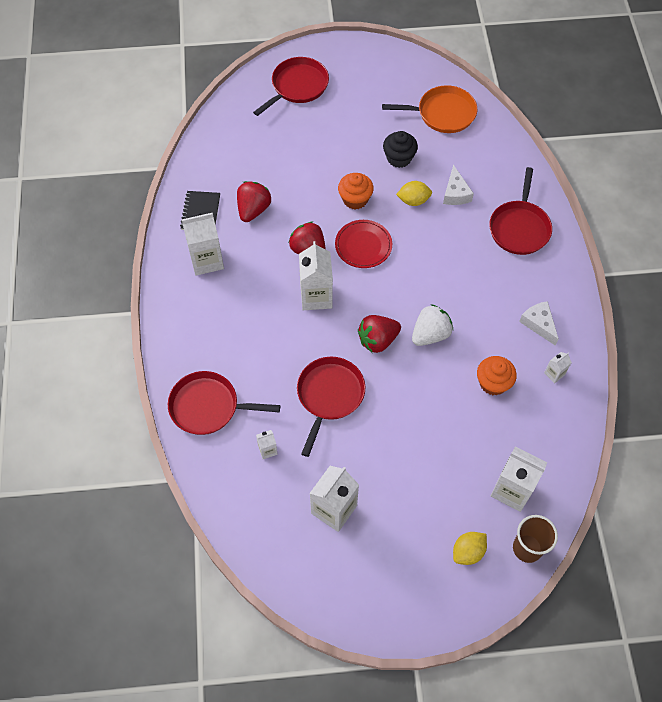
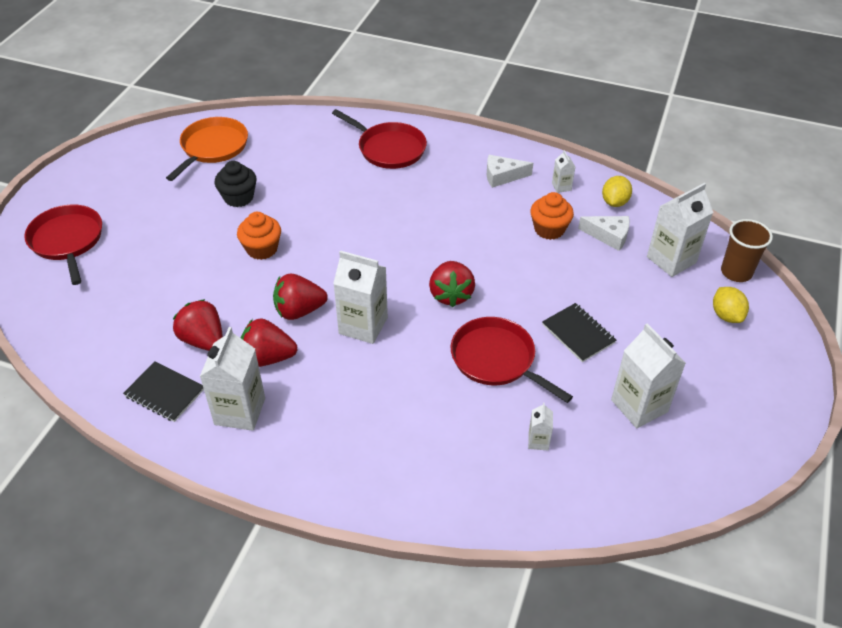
camera: 65 degrees left, 15 degrees down
red pan [168,371,280,435] -> none
red plate [335,220,392,268] -> none
yellow lemon [396,181,432,206] -> yellow lemon moved to [602,176,632,207]
white strawberry [412,304,453,346] -> none
white cheese [443,165,474,205] -> white cheese moved to [578,216,630,251]
none -> red strawberry [241,318,297,367]
none -> black notebook [542,303,616,362]

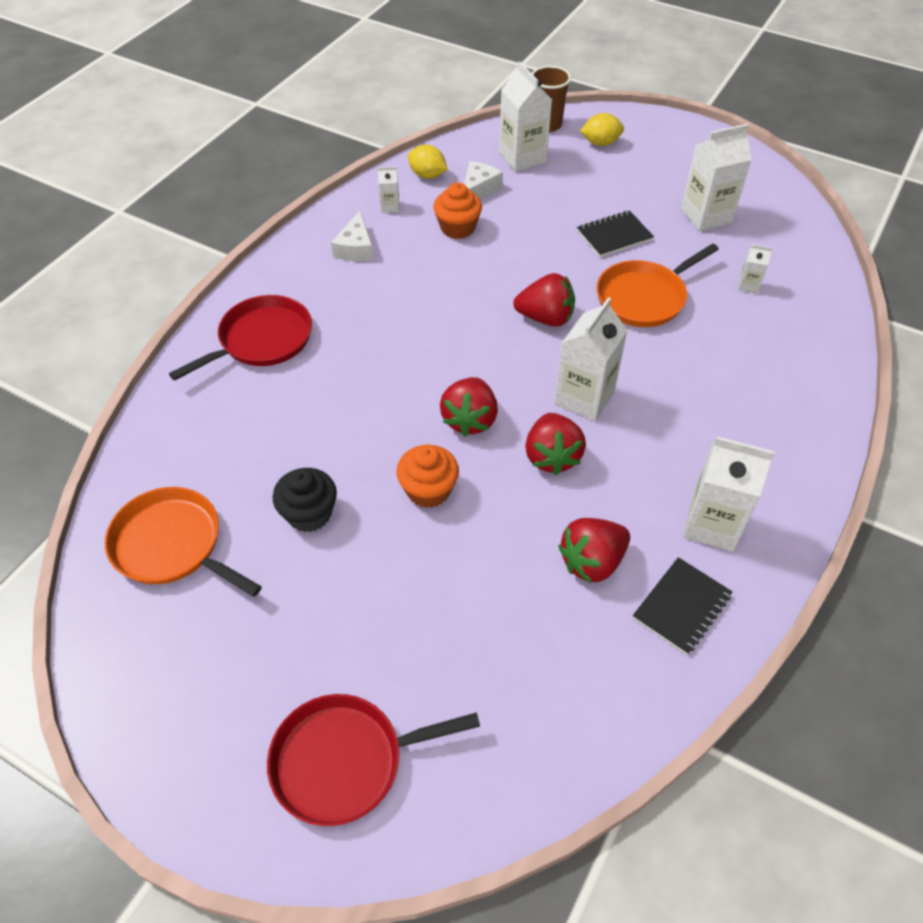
camera: 80 degrees left, 5 degrees up
red strawberry [241,318,297,367] -> red strawberry moved to [440,377,498,436]
red pan [451,317,573,403] -> orange pan [596,243,719,327]

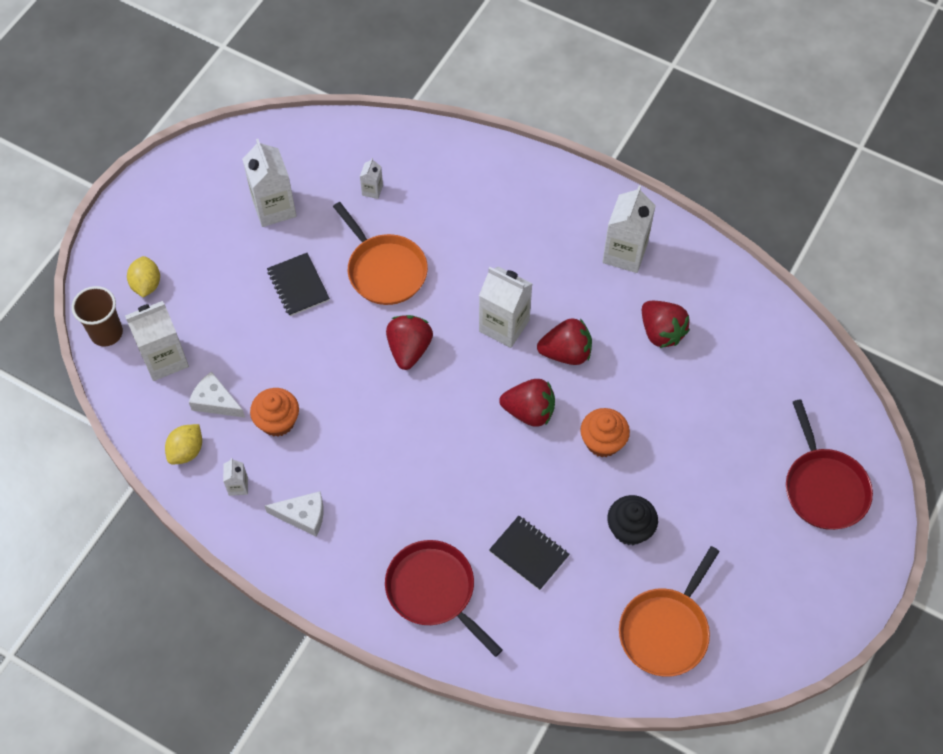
camera: 90 degrees left, 10 degrees up
black notebook [633,557,732,655] -> black notebook moved to [489,516,570,590]

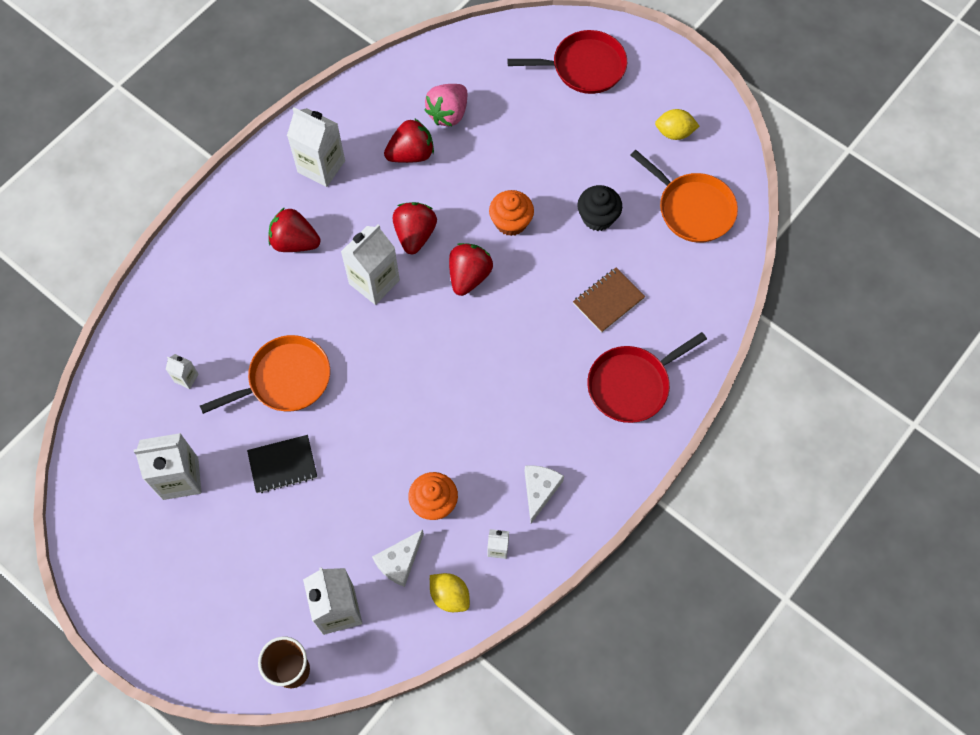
camera: 80 degrees left, 5 degrees up
yellow lemon [127,256,160,297] -> yellow lemon moved to [655,109,699,140]
red strawberry [386,315,433,370] -> red strawberry moved to [268,207,321,252]
black notebook [489,516,570,590] -> brown notebook [573,268,645,333]
none -> pink strawberry [424,84,467,126]

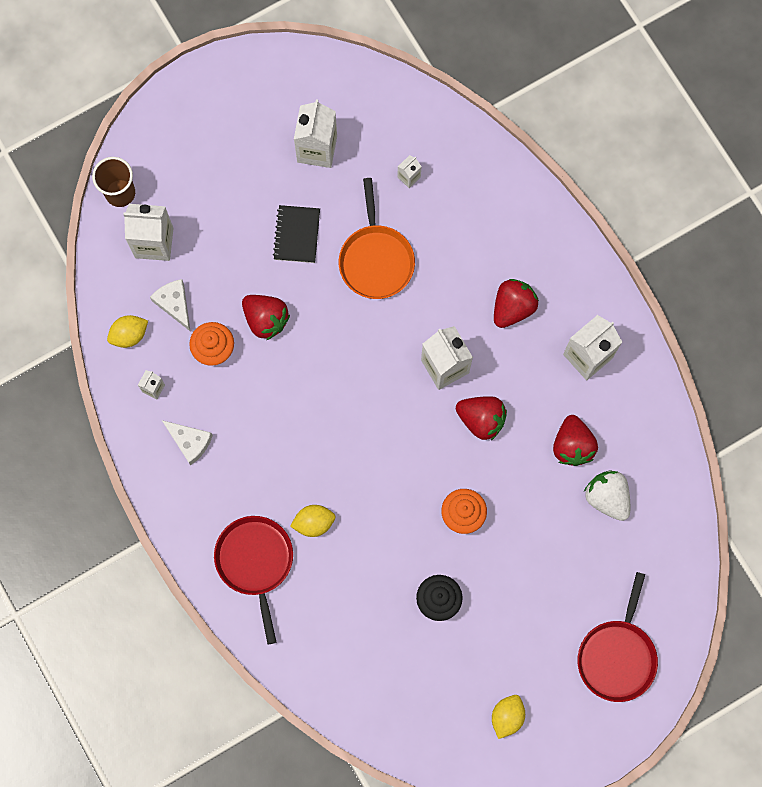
camera: 110 degrees right, 10 degrees up
pink strawberry [424,84,467,126] -> white strawberry [584,471,630,521]
red strawberry [449,243,493,296] -> red strawberry moved to [242,295,290,340]
brown notebook [573,268,645,333] -> none
orange pan [631,150,738,243] -> none
none -> yellow lemon [290,505,335,537]

